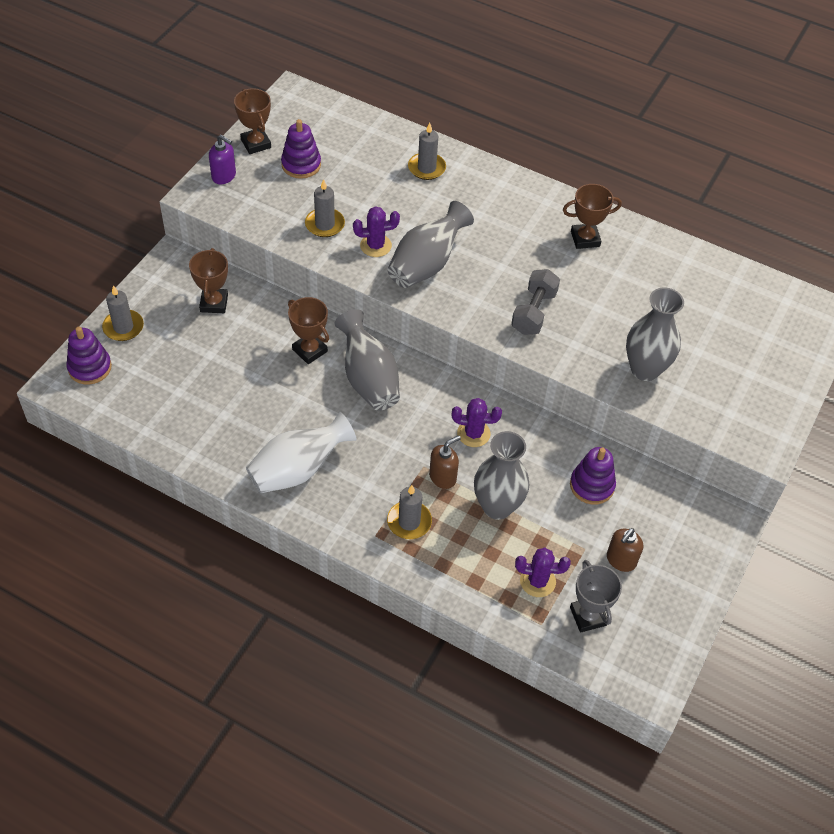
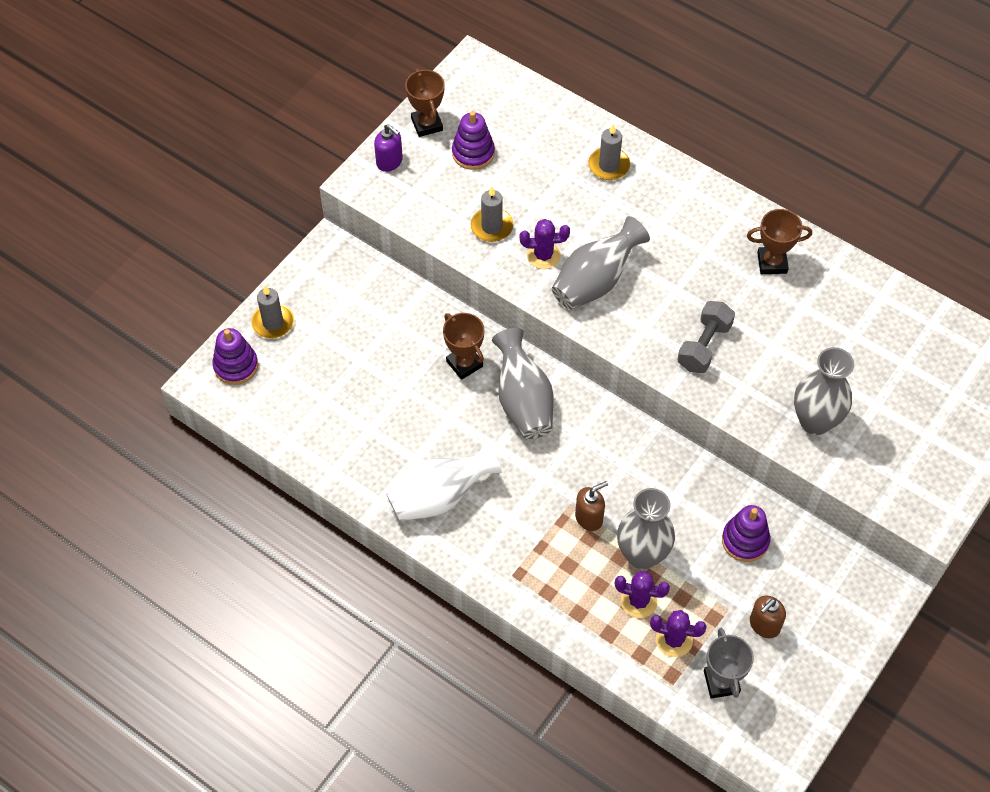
camera: 10 degrees right, 5 degrees up
brown trophy [189,248,228,313] -> none
grey candle [387,485,432,539] -> none
purple cactus [451,398,502,447] -> purple cactus moved to [615,571,670,618]

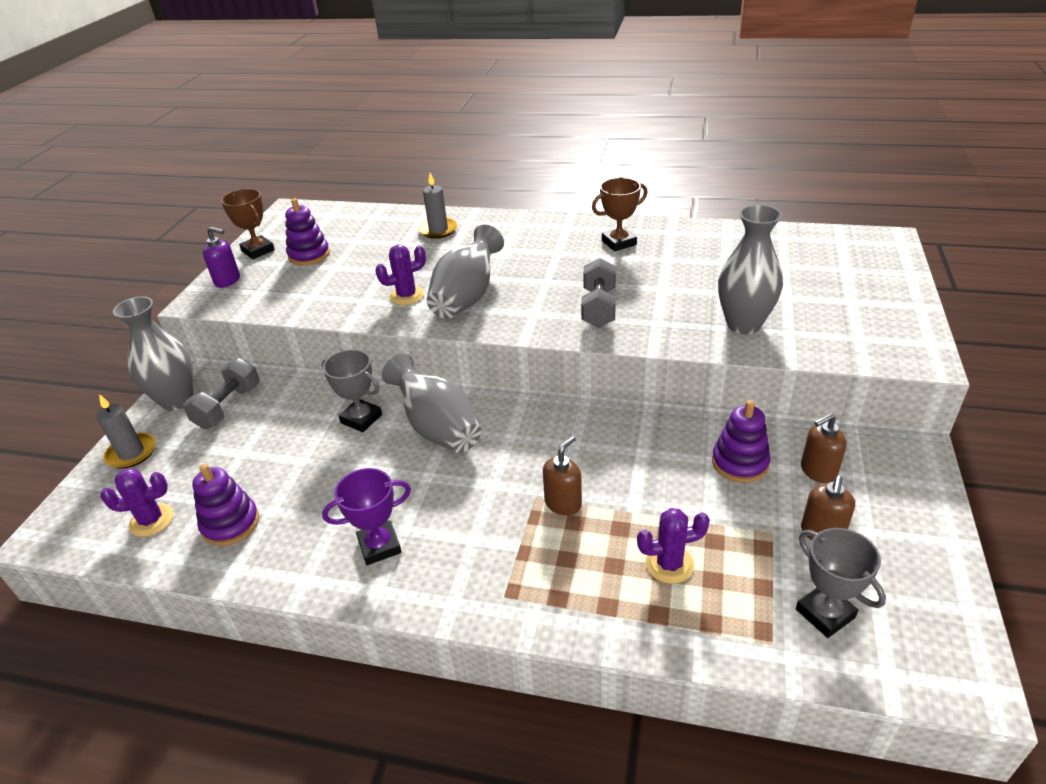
camera: 20 degrees left, 20 degrees down
purple stacking toy [213,328,258,385] -> purple stacking toy moved to [192,464,259,546]
white vase [386,442,502,521] -> purple trophy [322,468,411,565]
brown trophy [443,313,484,380] -> grey trophy [322,349,382,432]
grey candle [471,186,513,242] -> none
grey vase [617,488,675,569] -> grey vase moved to [113,296,193,411]
purple cactus [650,610,707,657] -> purple cactus moved to [100,468,173,537]
none -> grey dumbbell [183,358,260,429]
none -> brown soap dispenser [801,413,846,483]

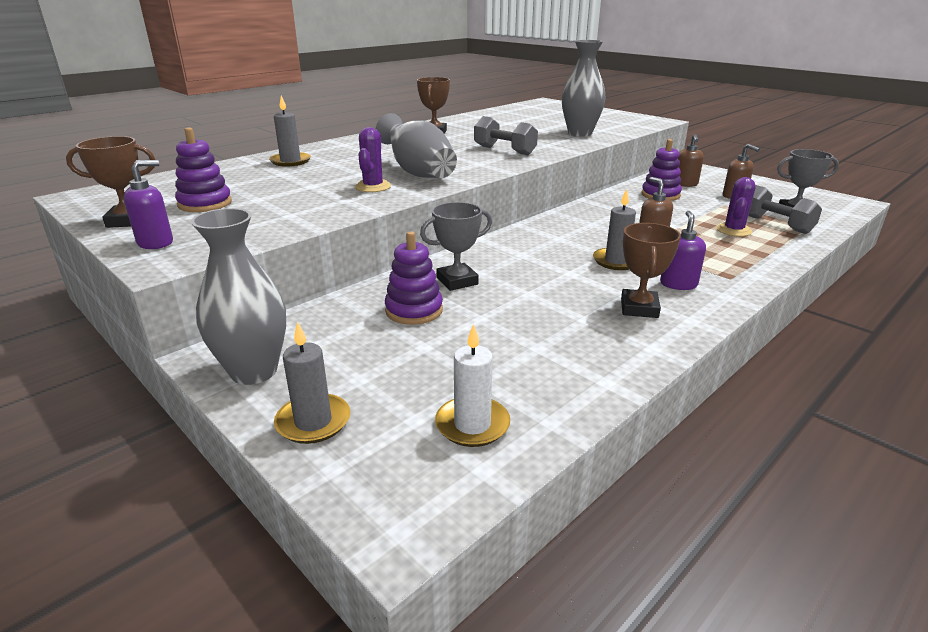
camera: 60 degrees left, 10 degrees down
purple cactus [100,468,173,537] -> white candle [435,324,510,447]
grey dumbbell [183,358,260,429] -> grey dumbbell moved to [748,185,822,234]
purple stacking toy [192,464,259,546] -> purple stacking toy moved to [385,231,443,325]
purple trophy [322,468,411,565] -> brown trophy [621,223,681,318]
grey vase [382,354,481,453] -> none
none -> grey candle [593,189,636,270]
none -> purple soap dispenser [660,211,706,290]

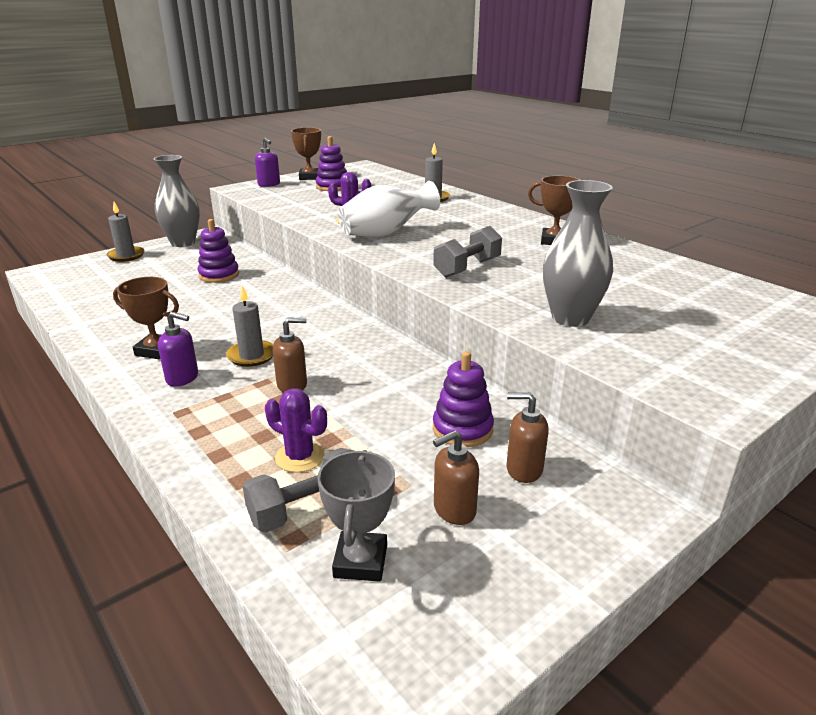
camera: 95 degrees right, 0 degrees up
grey vase [376,113,457,178] -> white vase [338,181,440,237]
grey trophy [420,202,492,291] -> none
white candle [435,324,510,447] -> none

